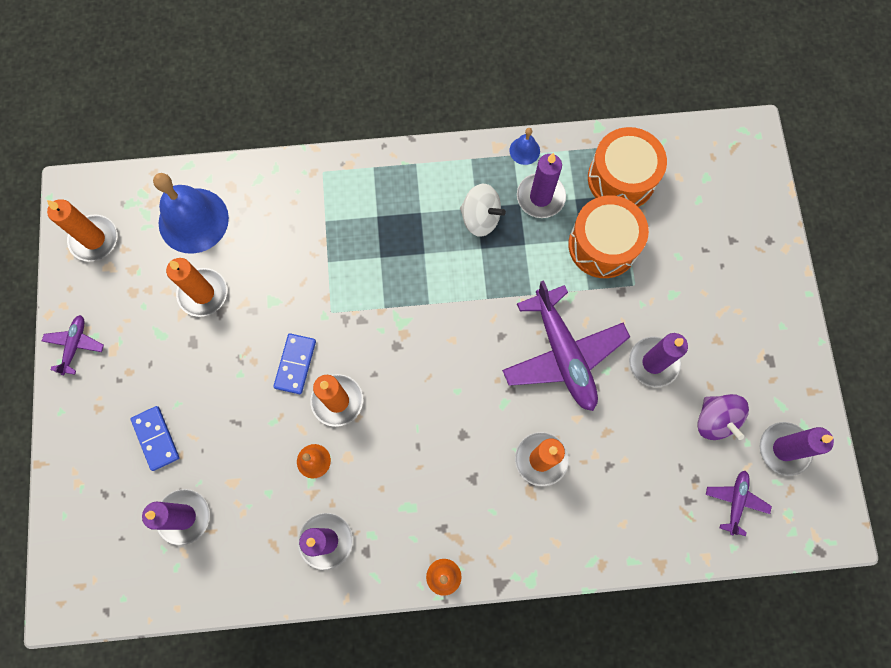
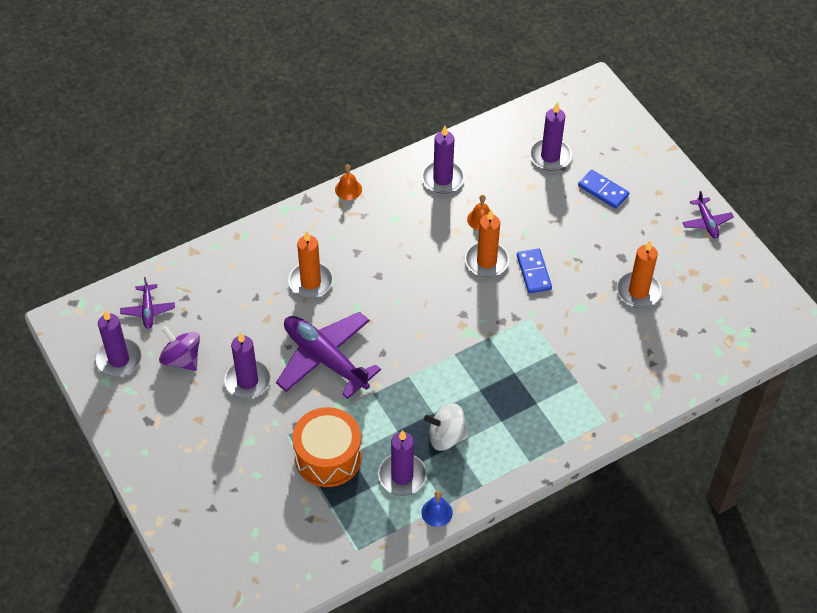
camera: 155 degrees right, 20 degrees down
orange candle [47,199,117,261] -> none
blue bell [153,173,229,254] -> none
orange drum [588,127,667,207] -> none

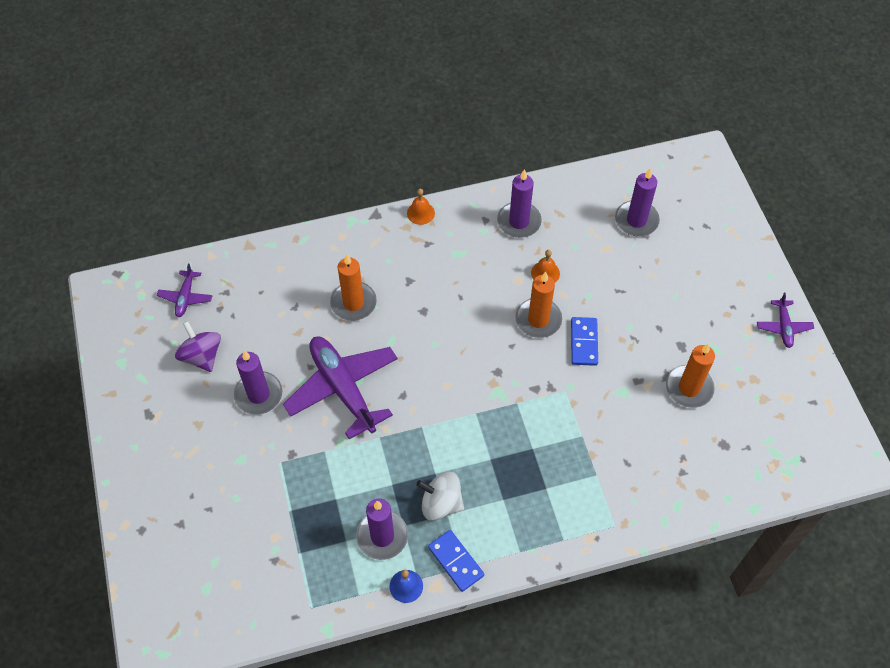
camera: 15 degrees right, 5 degrees up
purple candle [95,310,142,377] -> none
orange drum [292,407,362,487] -> none
blue domino [578,170,629,209] -> blue domino moved to [428,530,484,592]

